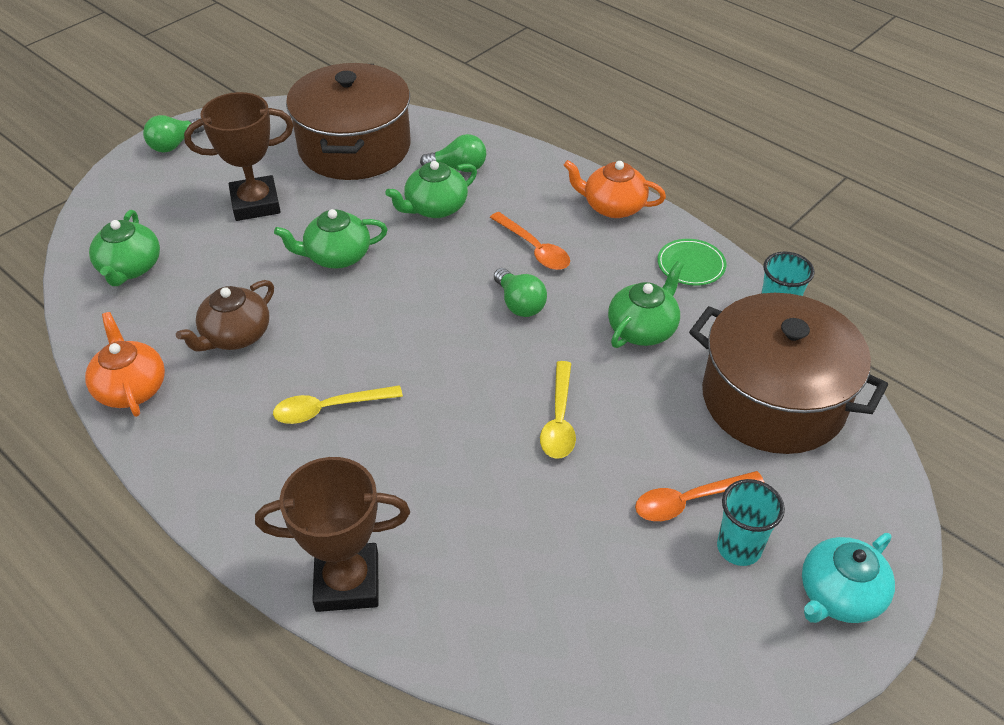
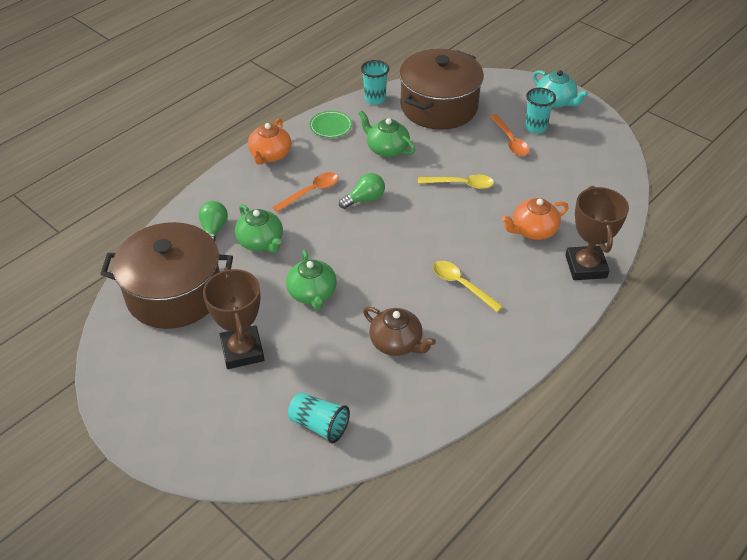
camera: 90 degrees left, 0 degrees up
orange teapot [85,312,165,417] -> orange teapot moved to [502,198,568,240]
green teapot [89,210,160,286] -> turquoise cup [288,392,350,443]
green light bulb [143,115,204,153] -> none
yellow spoon [273,385,403,424] -> yellow spoon turned 150 degrees clockwise [433,261,503,312]

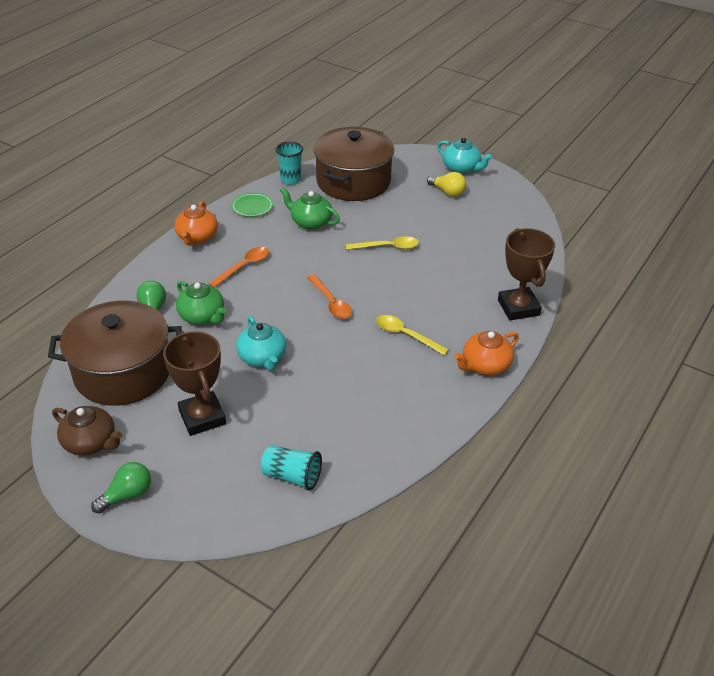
camera: 10 degrees left, 5 degrees down
green teapot [286,250,337,310] -> turquoise teapot [236,316,286,371]
green light bulb [339,173,385,209] -> green light bulb moved to [91,462,151,514]
brown teapot [363,307,436,356] -> brown teapot moved to [52,406,122,456]
orange spoon [490,114,530,156] -> orange spoon moved to [307,274,352,319]
orange teapot [502,198,568,240] -> orange teapot moved to [454,331,519,375]
turquoise cup [525,88,556,134] -> yellow light bulb [427,172,466,197]

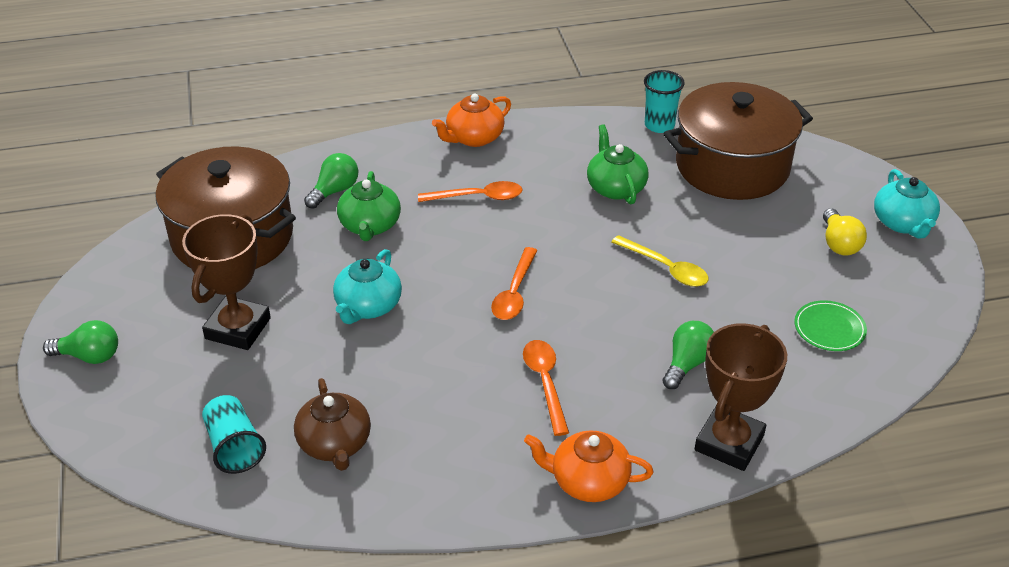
camera: 45 degrees right, 0 degrees up
brown teapot [52,406,122,456] -> brown teapot moved to [294,378,371,471]
green plate [231,193,273,217] -> green plate moved to [794,300,867,351]
yellow spoon [376,315,449,356] -> orange spoon [523,340,569,436]
none -> green light bulb [662,321,714,389]

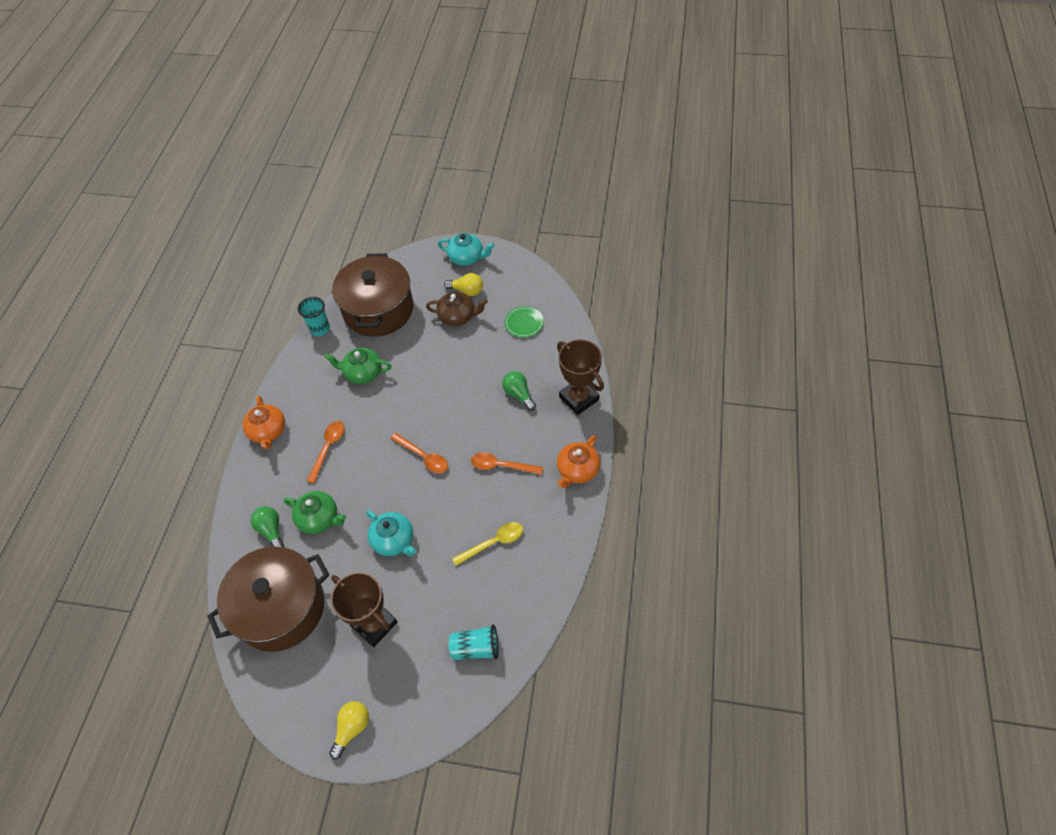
camera: 65 degrees left, 15 degrees up
green light bulb [43,320,118,364] -> yellow light bulb [329,701,369,759]
brown teapot [294,378,371,471] -> brown teapot moved to [426,292,488,326]
yellow spoon [612,235,708,287] -> yellow spoon moved to [452,522,523,566]

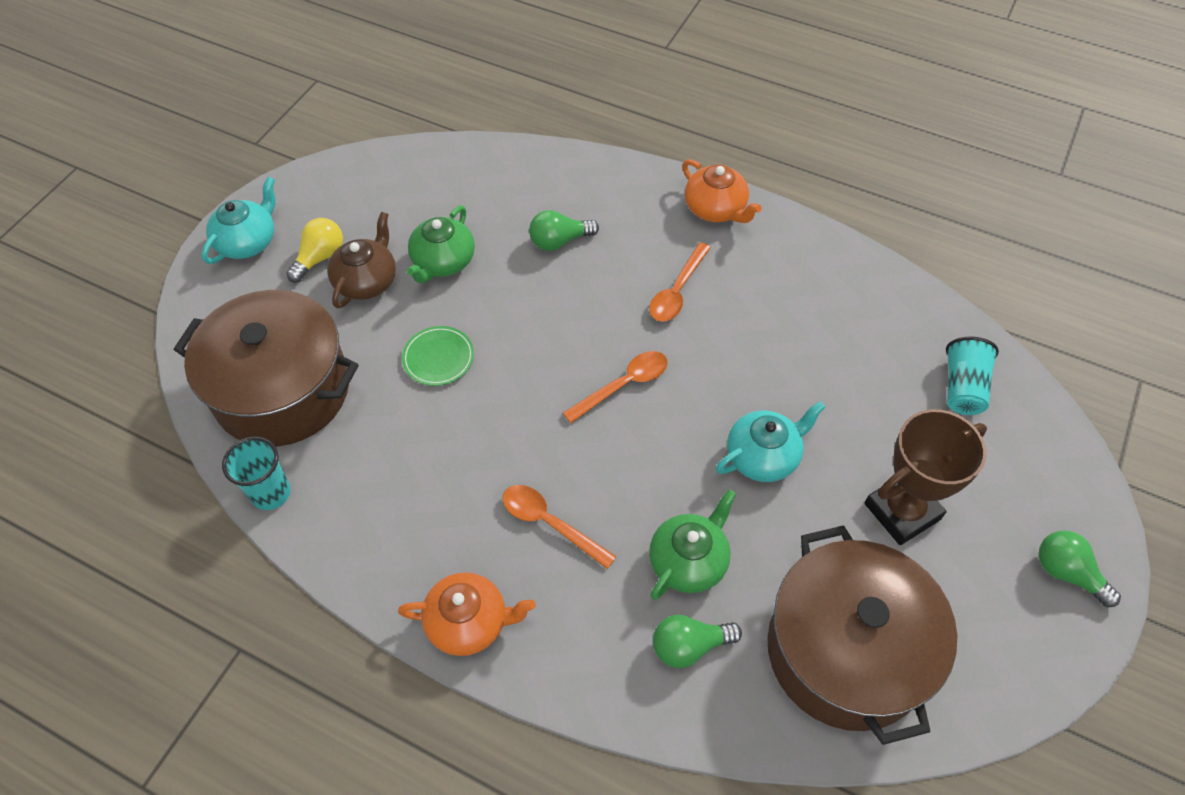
camera: 75 degrees left, 0 degrees up
green teapot [324,348,391,384] -> green teapot moved to [407,206,475,283]
yellow light bulb [329,701,369,759] -> green light bulb [1039,530,1121,607]
yellow spoon [452,522,523,566] -> none
green plate [505,306,544,337] -> green plate moved to [402,326,474,386]
brown trophy [557,339,604,415] -> none

